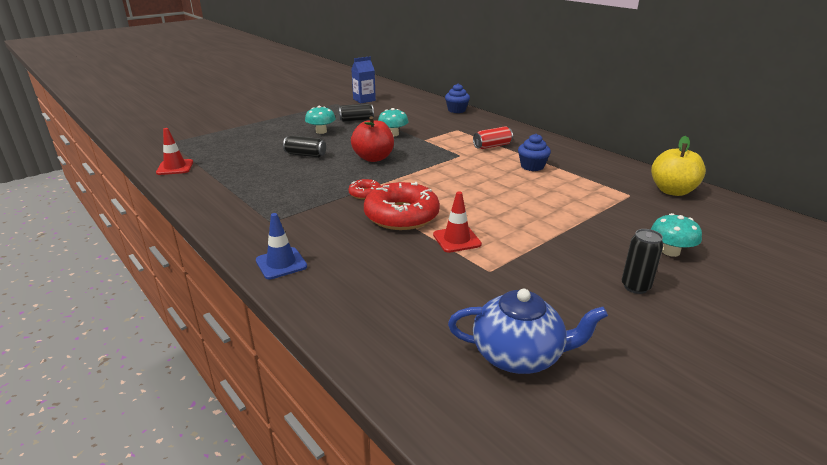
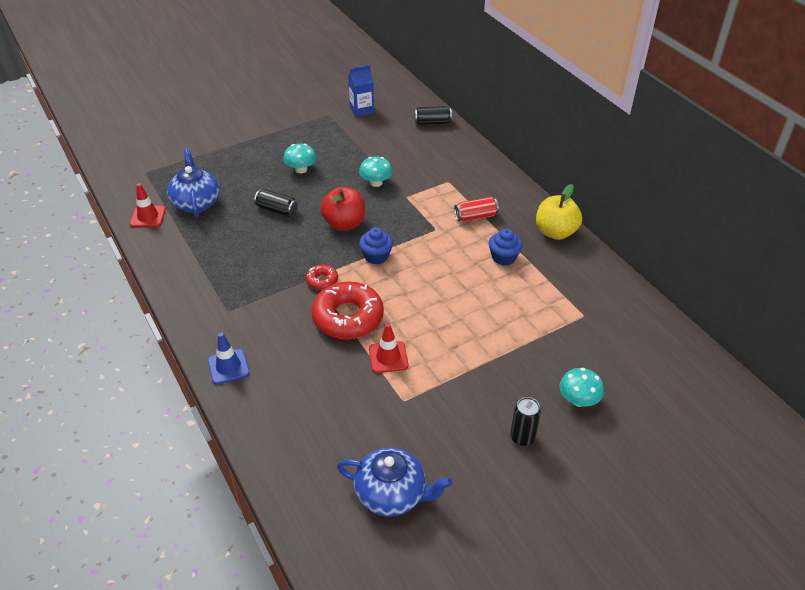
camera: 10 degrees right, 15 degrees up
black can [338,103,374,122] -> black can moved to [414,106,452,125]
blue cupcake [445,84,470,113] -> blue cupcake moved to [359,227,393,264]
yellow apple [651,136,706,196] -> yellow apple moved to [536,184,582,240]
none -> blue teapot [167,149,219,217]

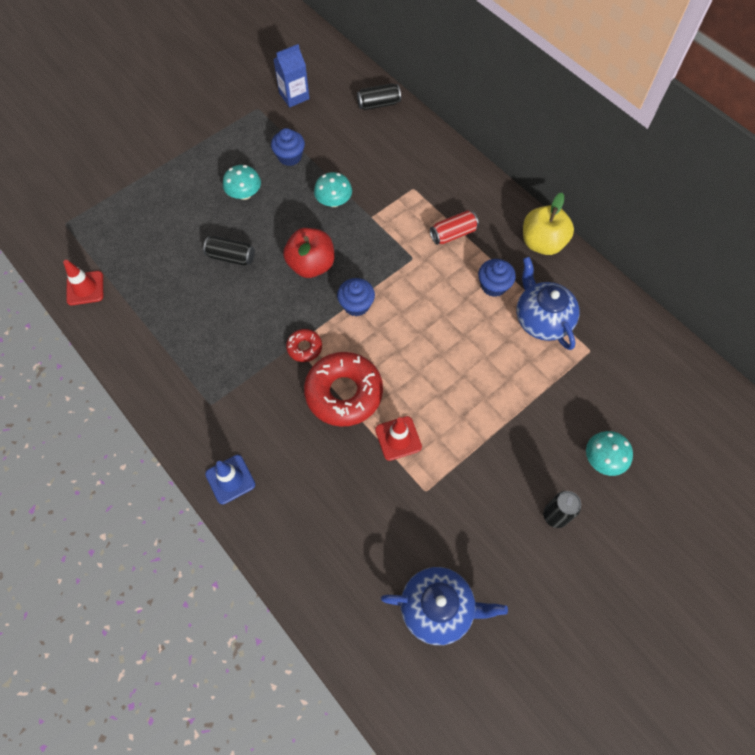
camera: 10 degrees left, 20 degrees up
blue teapot [167,149,219,217] -> blue teapot moved to [516,257,579,350]
none -> blue cupcake [271,128,305,166]

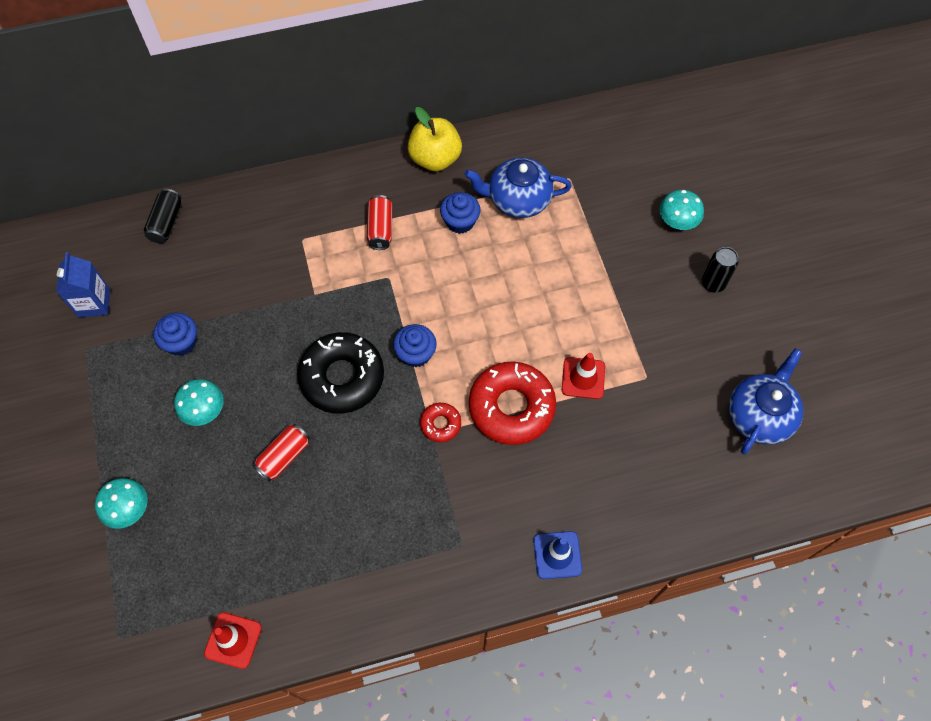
camera: 65 degrees left, 0 degrees up
black can [203,236,255,266] -> red can [253,424,310,482]
red apple [283,228,334,278] -> black donut [297,332,384,414]
turquoise mushroom [314,172,352,207] -> turquoise mushroom moved to [95,478,148,529]

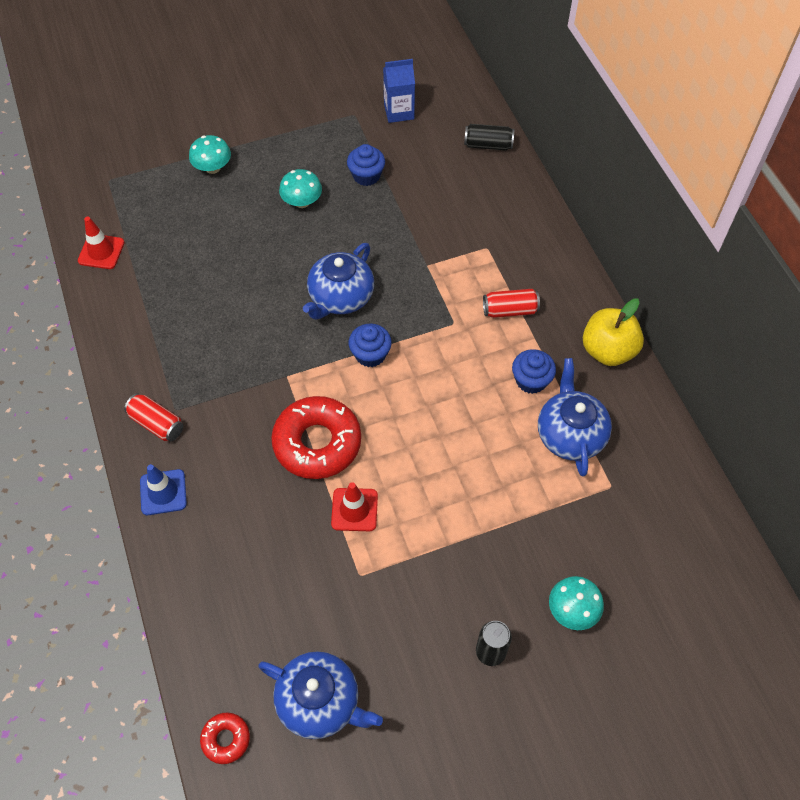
camera: 85 degrees right, 5 degrees down
red can [253,424,310,482] -> red can moved to [124,393,183,441]
black donut [297,332,384,414] -> blue teapot [303,243,374,320]
red donut [420,403,461,442] -> red donut moved to [200,713,250,764]

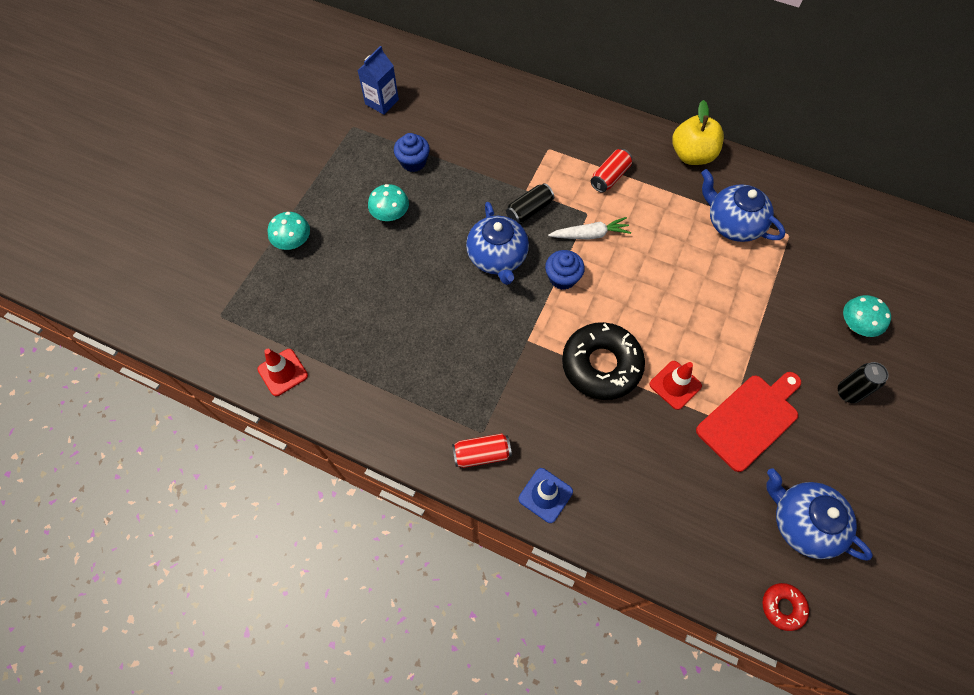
camera: 45 degrees left, 5 degrees up
blue teapot [258,651,383,739] -> blue teapot turned 120 degrees counterclockwise [766,469,873,561]
red donut [271,396,361,479] -> black donut [562,322,645,400]
black can [464,124,514,150] -> black can moved to [506,183,554,224]
blue cupcake [512,349,556,394] -> none
none -> white carrot [548,217,631,240]
none -> red cutting board [696,372,801,472]

